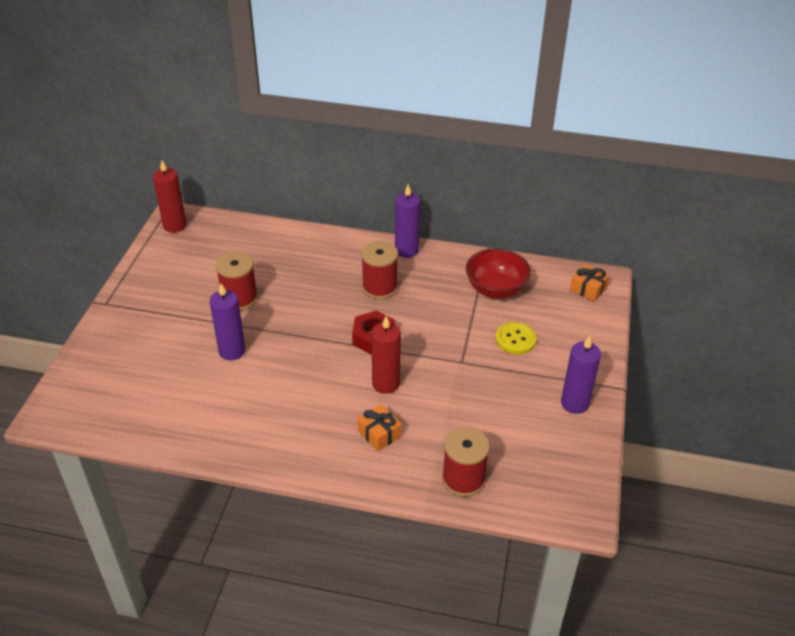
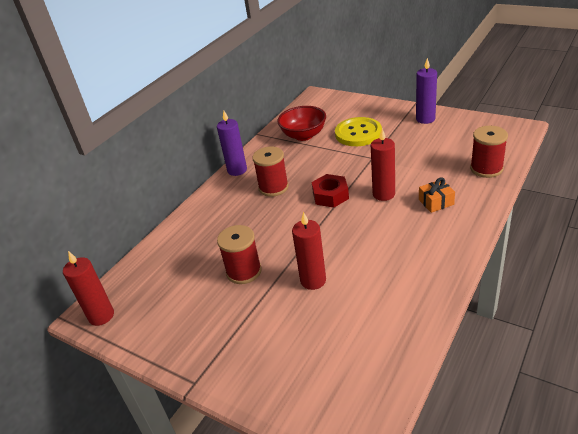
camera: 65 degrees left, 5 degrees down
purple candle [209,283,245,360] -> red candle [292,212,326,290]
yellow button [495,322,537,354] -> yellow button [335,117,382,146], size x1.58
orange gift [570,264,609,302] -> none

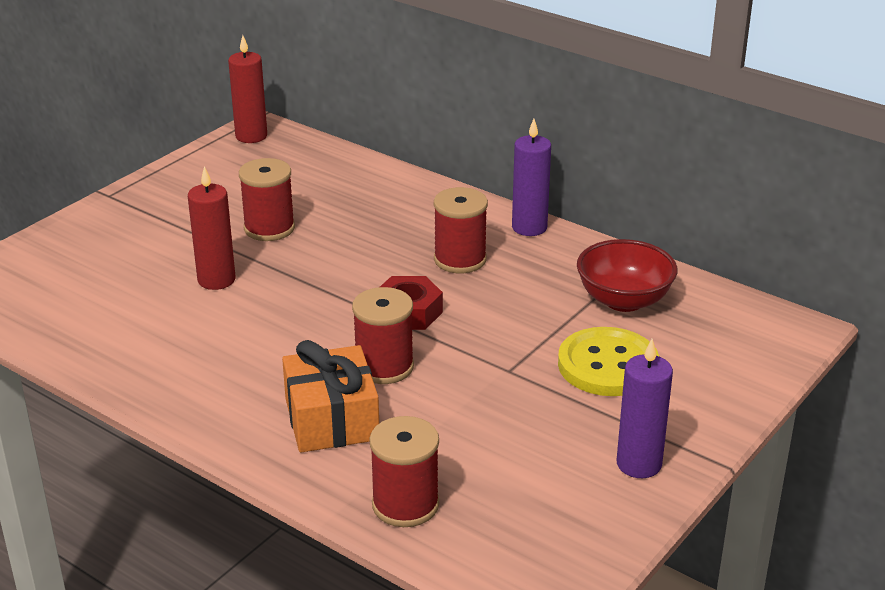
camera: 90 degrees right, 5 degrees down
red candle [371,129,395,201] -> red spool [352,287,414,384]
orange gift [419,177,455,213] -> orange gift [282,340,379,453], size x1.78

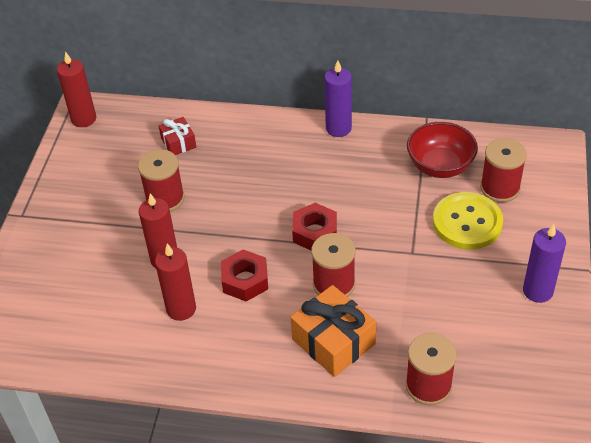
camera: 25 degrees left, 15 degrees up
red spool [434,187,488,273] -> red spool moved to [480,138,527,203]
none -> red candle [155,243,196,321]
none -> red gift [159,117,196,155]
none -> red nut [221,250,268,302]

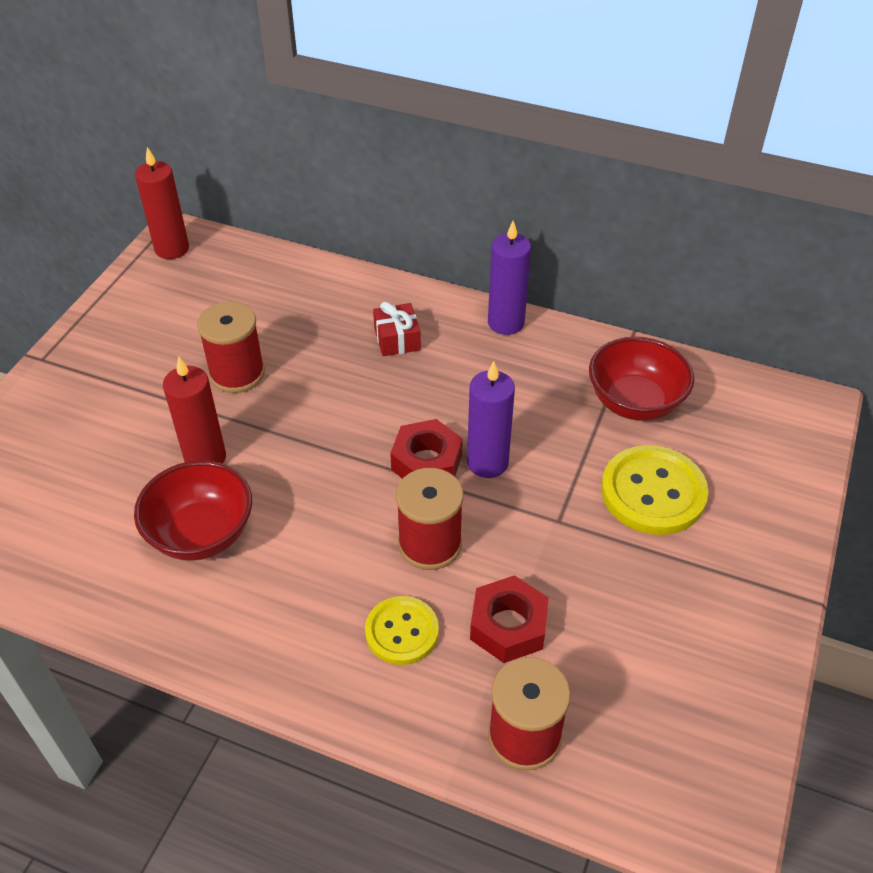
camera: 10 degrees right, 0 degrees up
red candle [155,243,196,321] -> red bowl [134,460,252,561]
red gift [159,117,196,155] -> red gift moved to [373,302,421,356]
red nut [221,250,268,302] -> red nut moved to [470,575,549,663]
orange gift [290,285,376,377] -> yellow button [365,596,439,665]
red spool [480,138,527,203] -> none
purple candle [523,224,566,303] -> purple candle moved to [467,361,515,478]

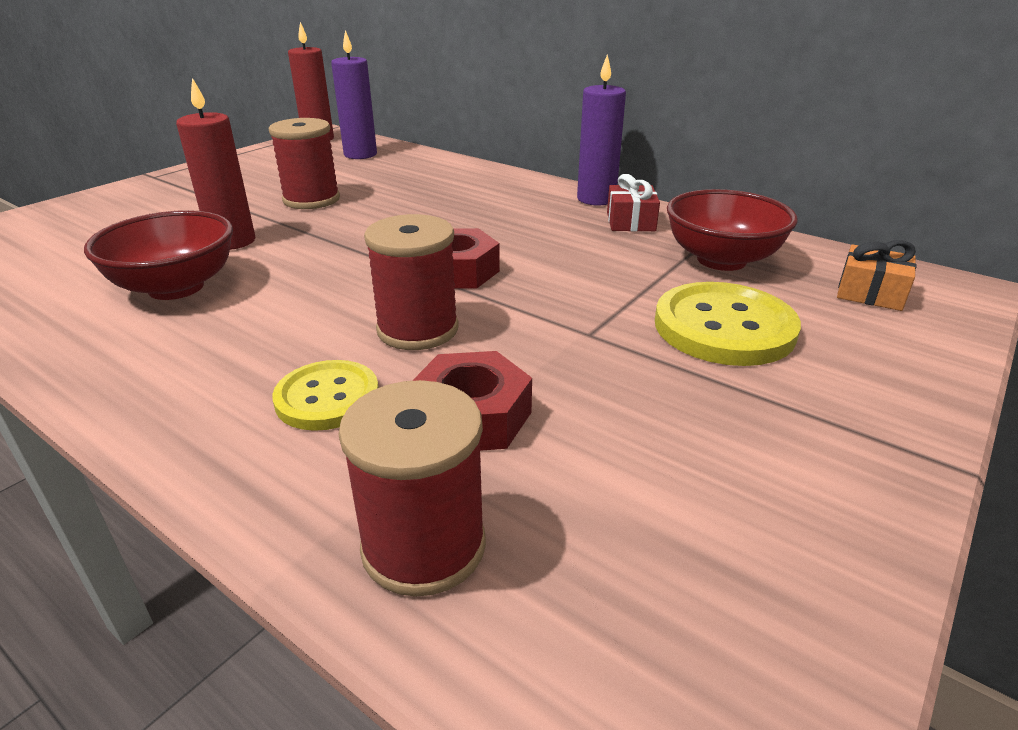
camera: 15 degrees right, 15 degrees down
red gift [373,302,421,356] -> red gift moved to [607,174,660,231]
purple candle [467,361,515,478] -> purple candle moved to [331,30,377,159]
none -> orange gift [837,240,917,311]

